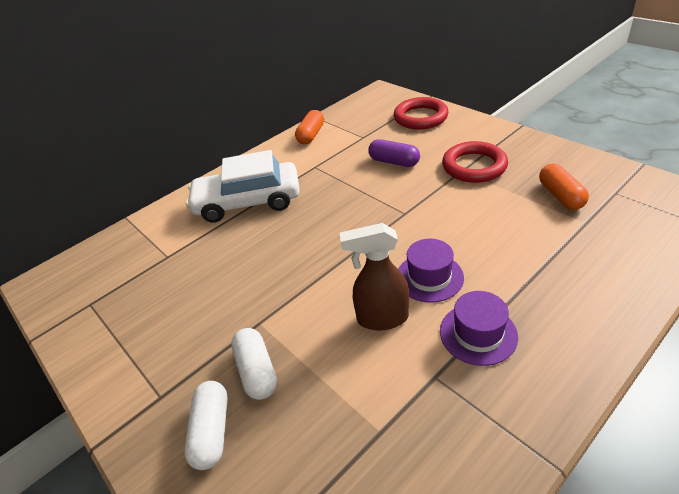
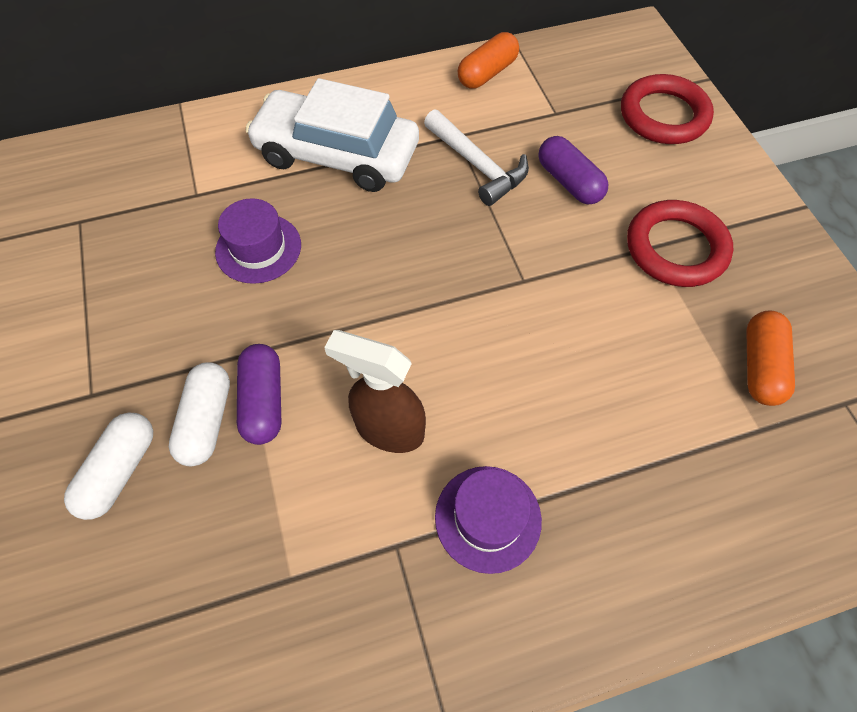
camera: 20 degrees right, 20 degrees up
purple hat [398,238,464,303] -> purple hat moved to [215,198,301,284]
none -> purple capsule [237,344,281,445]
none -> white hammer [424,109,529,206]

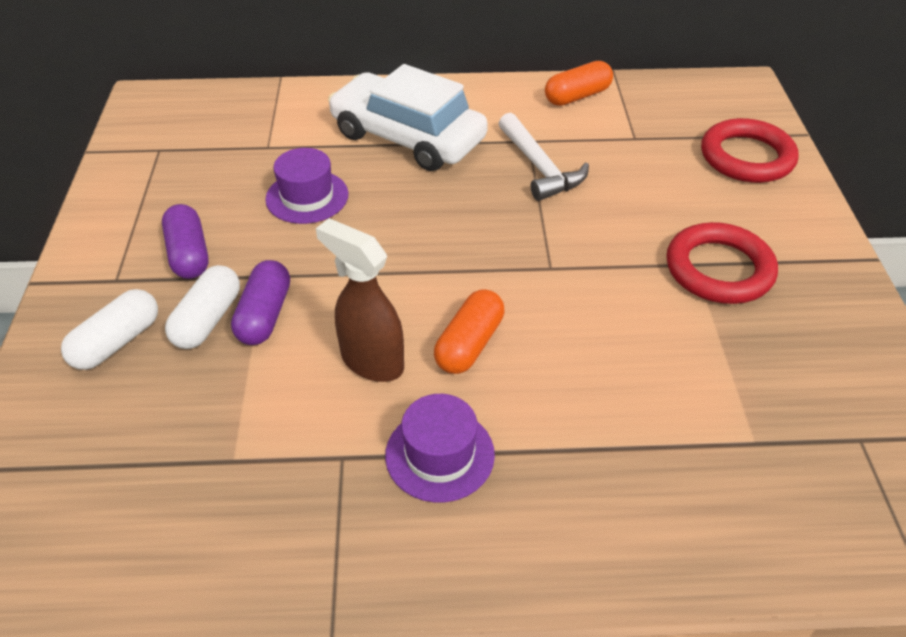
camera: 15 degrees right, 15 degrees down
purple capsule [538,136,609,205] -> purple capsule moved to [162,204,209,279]
orange capsule [746,311,795,406] -> orange capsule moved to [434,289,504,374]

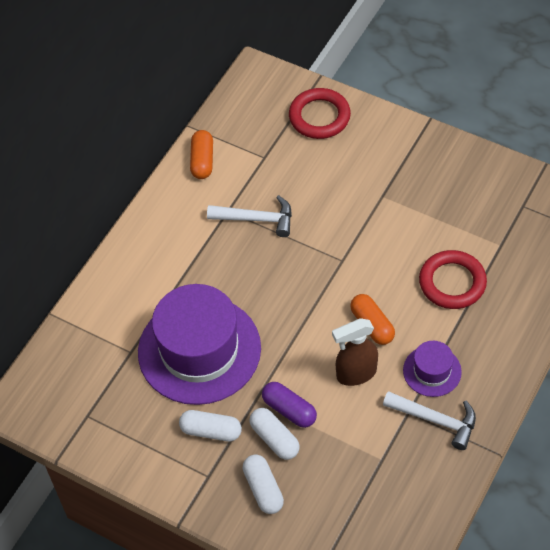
camera: 55 degrees left, 10 degrees up
purple capsule [162,204,209,279] -> white capsule [179,410,242,441]
purple hat [265,148,348,224] -> purple hat [138,284,261,405], size x2.16
white car [328,64,488,171] -> none
red ring [666,222,778,304] -> red ring moved to [419,250,487,309]
none -> white hammer [383,391,476,450]

